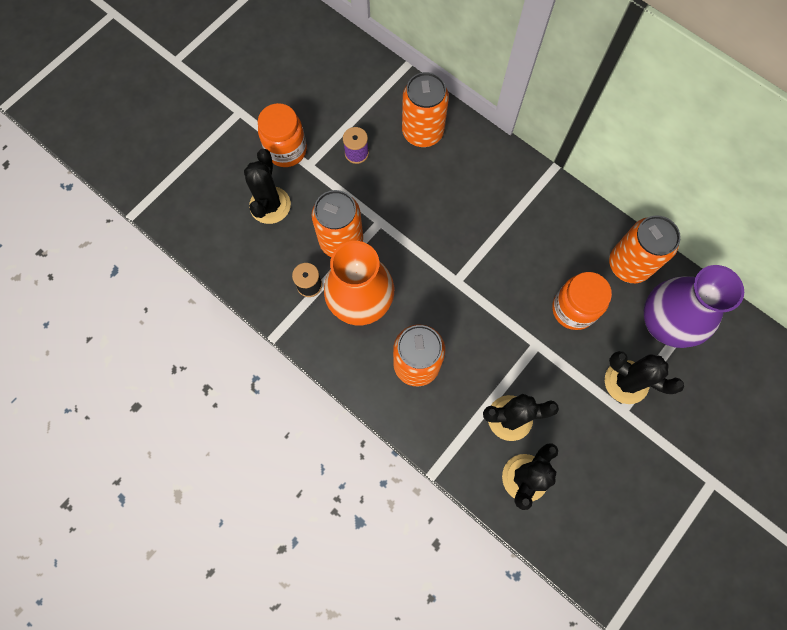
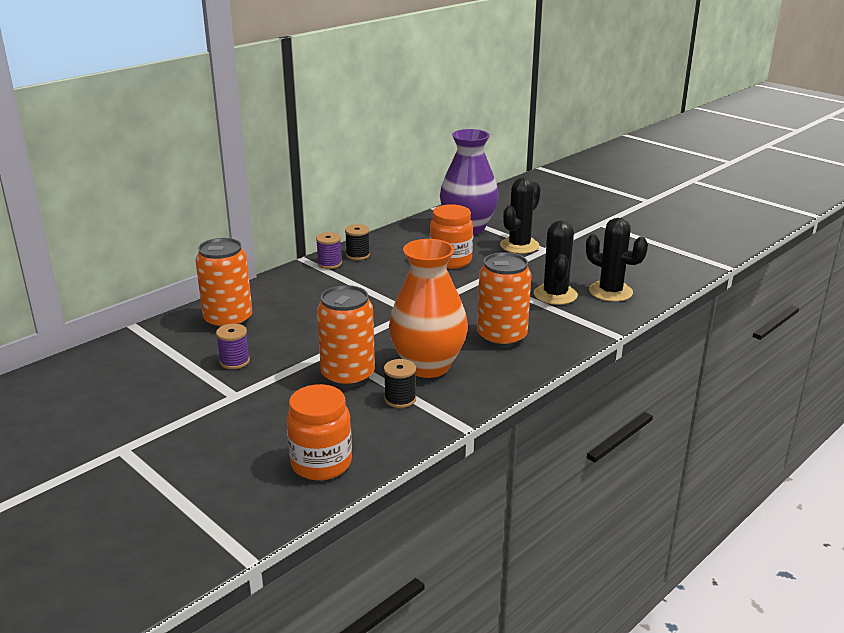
camera: 85 degrees left, 45 degrees down
black cactus [244,149,291,224] -> none
orange jar [258,103,307,167] -> orange jar moved to [287,384,352,480]
orange can [609,215,681,283] -> none
none -> purple spool [316,232,342,269]
none -> black spool [345,224,370,260]

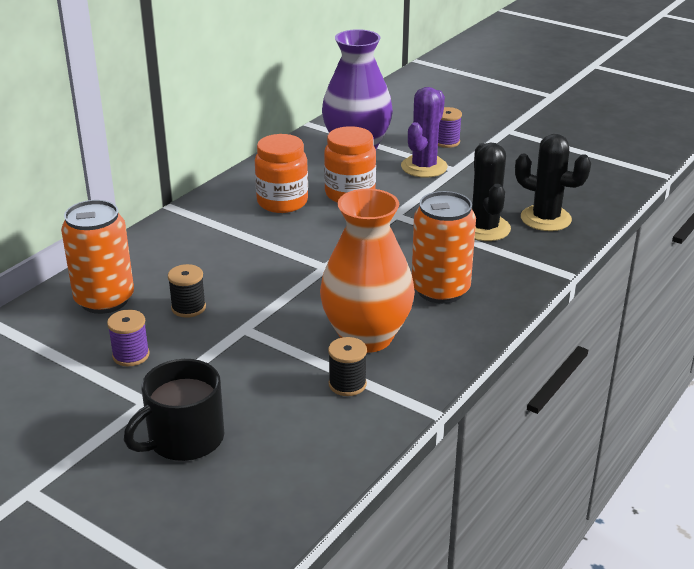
camera: 10 degrees left, 5 degrees up
orange jar [287,384,352,480] -> orange jar moved to [255,134,308,213]
purple spool [316,232,342,269] -> purple spool moved to [438,107,462,148]
orange can [317,285,375,388] -> none
black spool [345,224,370,260] -> black spool moved to [168,264,206,318]
black cactus [500,177,541,254] -> purple cactus [401,87,448,178]
none -> black mug [124,359,224,461]

